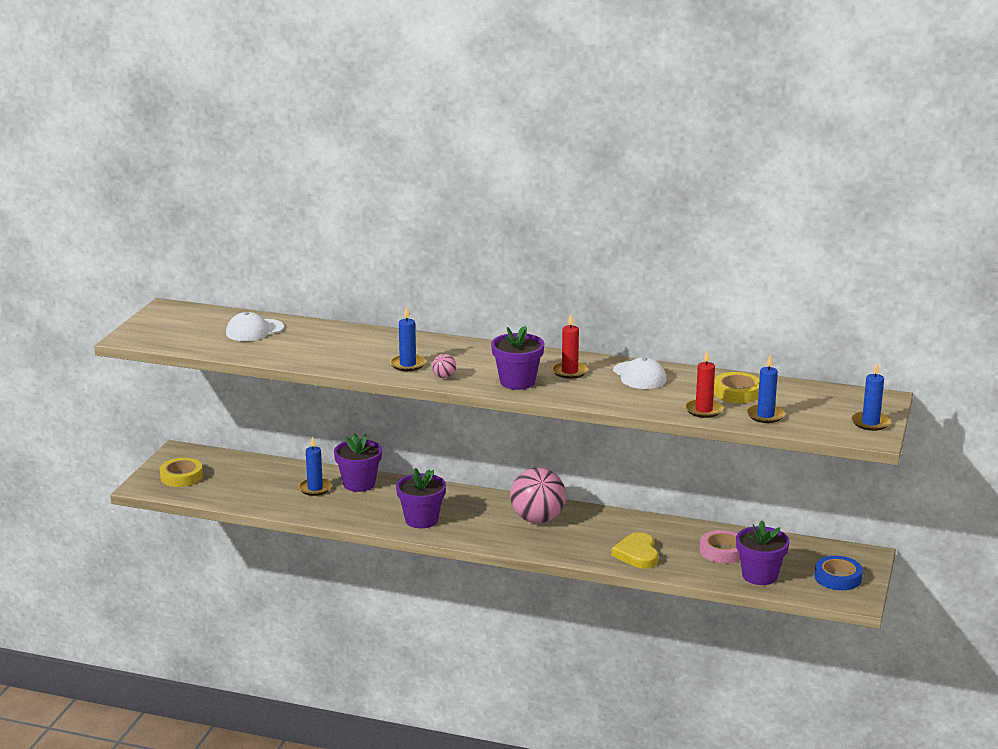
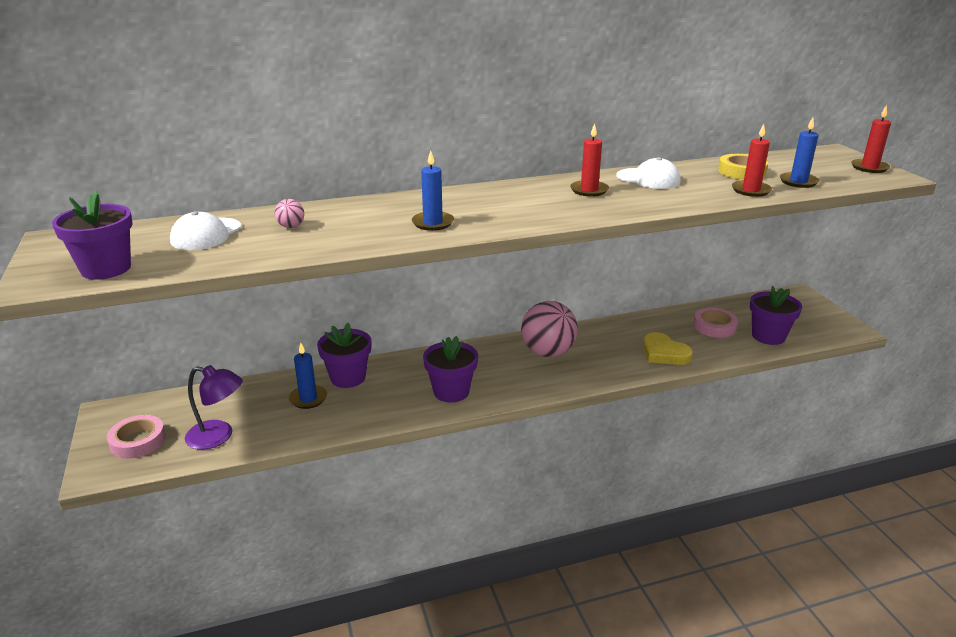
camera: 35 degrees left, 5 degrees up
yellow tape [160,458,203,487] -> pink tape [107,415,166,459]
pink ball [432,354,456,378] -> pink ball moved to [275,199,304,228]
purple flower pot [491,325,544,390] -> purple flower pot moved to [52,191,133,280]
blue tape [815,556,863,590] -> none
blue candle [851,362,891,431] -> red candle [851,105,891,173]
none -> purple lamp [185,365,243,450]

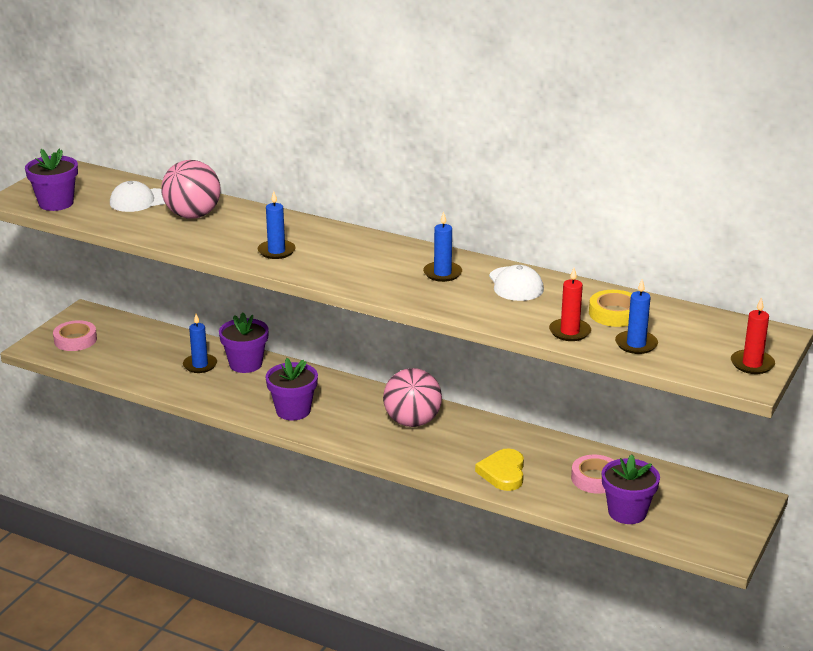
camera: 45 degrees right, 0 degrees up
purple lamp [185,365,243,450] -> none
pink ball [275,199,304,228] -> pink ball [161,160,221,219], size x2.40
red candle [570,123,609,197] -> blue candle [423,212,462,282]

